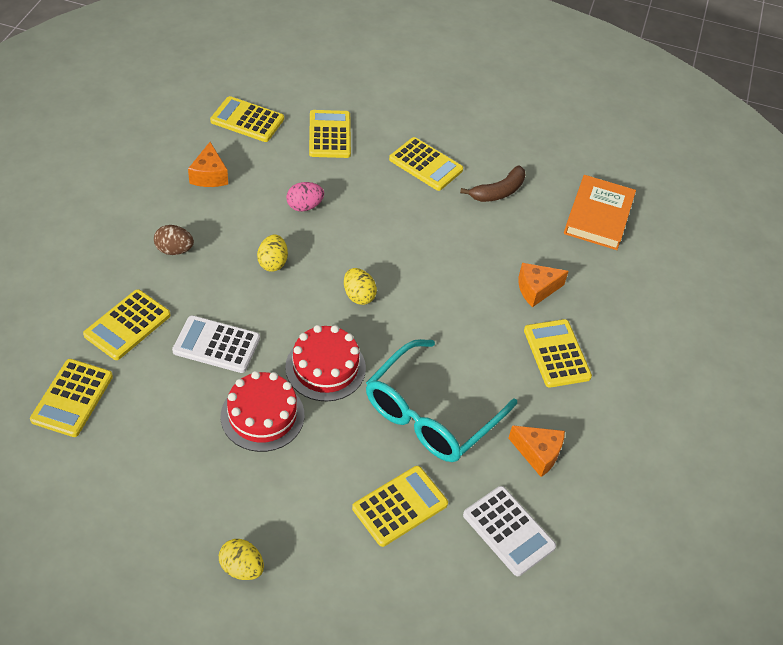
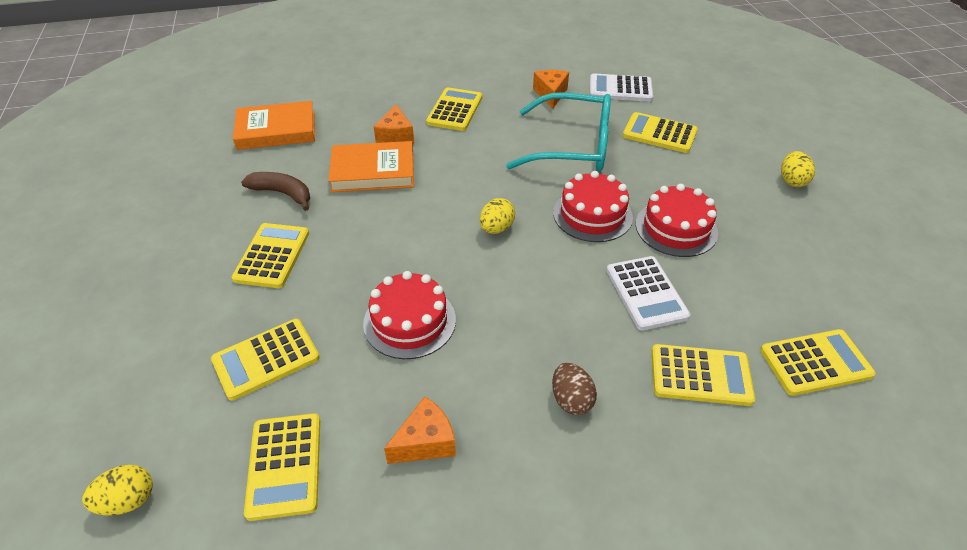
camera: 115 degrees left, 5 degrees down
yellow egg [257,235,288,272] -> yellow egg moved to [82,465,153,516]
pink egg [286,182,324,211] -> red cake [363,271,456,359]
white calculator [463,486,556,576] -> white calculator turned 105 degrees counterclockwise [590,73,653,102]
orange cheese [518,263,569,307] -> orange cheese turned 45 degrees clockwise [374,104,414,144]
yellow calculator [524,319,592,388] -> yellow calculator turned 150 degrees clockwise [426,87,482,131]
none -> orange book [328,141,414,192]

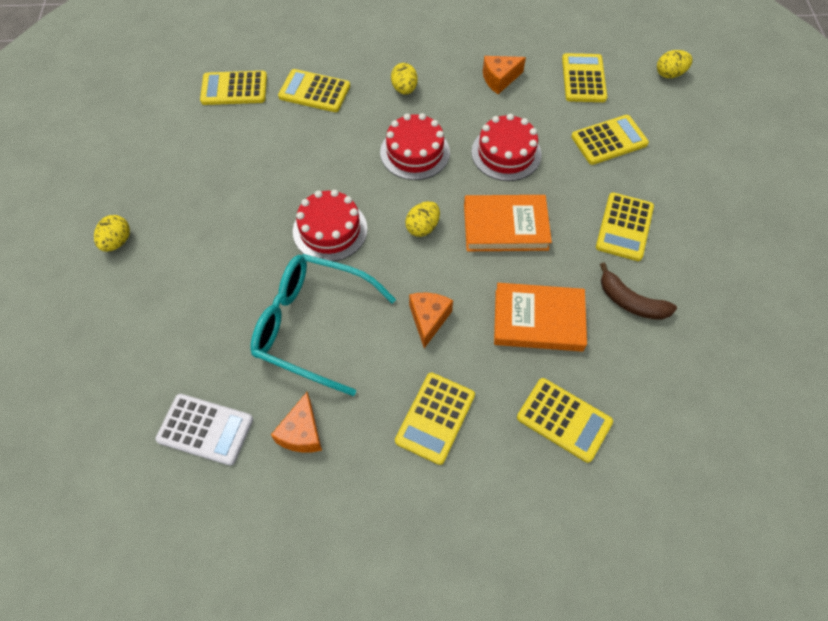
camera: 170 degrees left, 15 degrees up
orange book [233,101,315,150] -> orange book moved to [464,195,552,251]
orange cheese [374,104,414,144] -> orange cheese moved to [409,293,453,348]
brown egg [552,363,597,415] -> yellow egg [391,63,418,95]
white calculator [606,256,690,330] -> none
yellow calculator [623,112,698,153] -> yellow calculator moved to [517,378,613,463]
red cake [636,184,718,257] -> red cake moved to [380,113,450,180]

